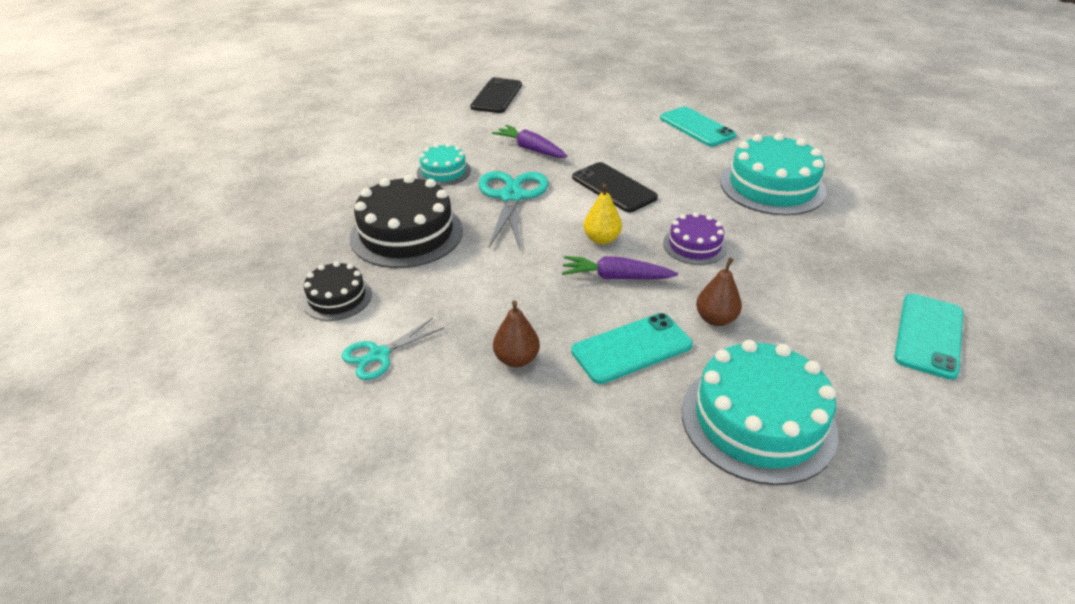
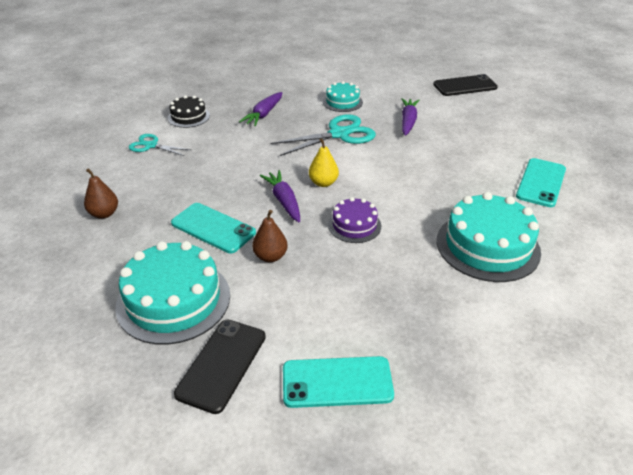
camera: 60 degrees right, 0 degrees up
black cake [350,175,463,268] -> purple carrot [239,92,282,126]
brown pear [493,301,540,367] -> brown pear moved to [84,169,118,219]
black phone [572,162,658,212] -> black phone moved to [174,320,266,414]

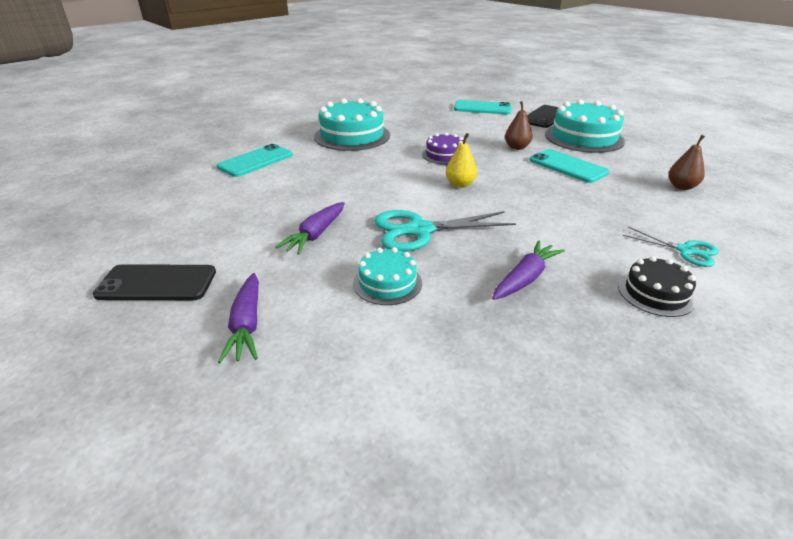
camera: 165 degrees left, 5 degrees down
purple carrot [259,170,300,222] -> purple carrot moved to [218,273,259,363]

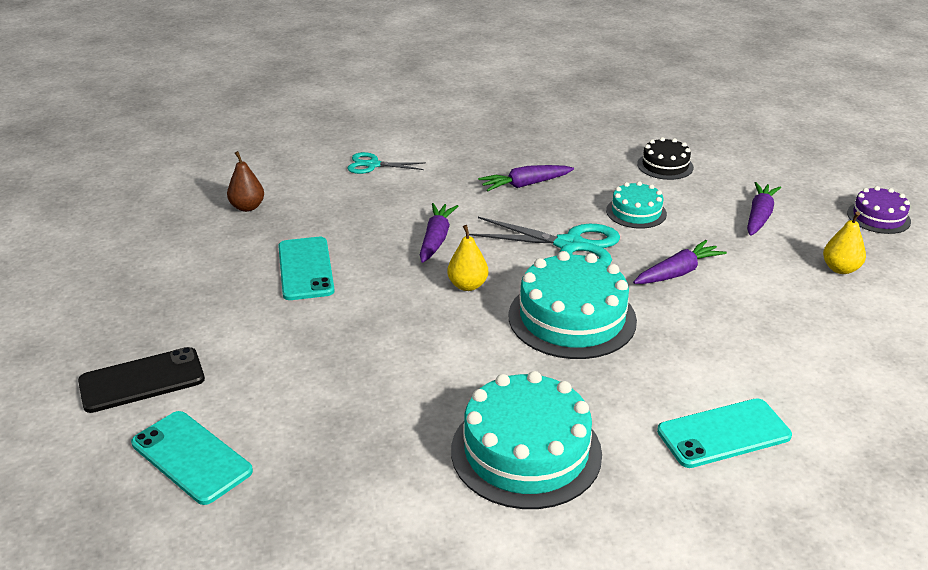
camera: 150 degrees left, 0 degrees up
black phone [93,264,216,300] -> yellow pear [823,212,866,274]
purple cake [422,132,464,165] -> purple cake moved to [847,186,911,234]
brown pear [505,101,533,150] -> none
turquoise cake [545,99,625,153] -> turquoise cake moved to [508,251,637,359]
black cake [618,256,696,317] -> black cake moved to [637,137,694,180]
turquoise scissors [623,227,719,267] -> turquoise scissors turned 60 degrees counterclockwise [347,152,426,174]
none -> purple carrot [420,203,458,263]

